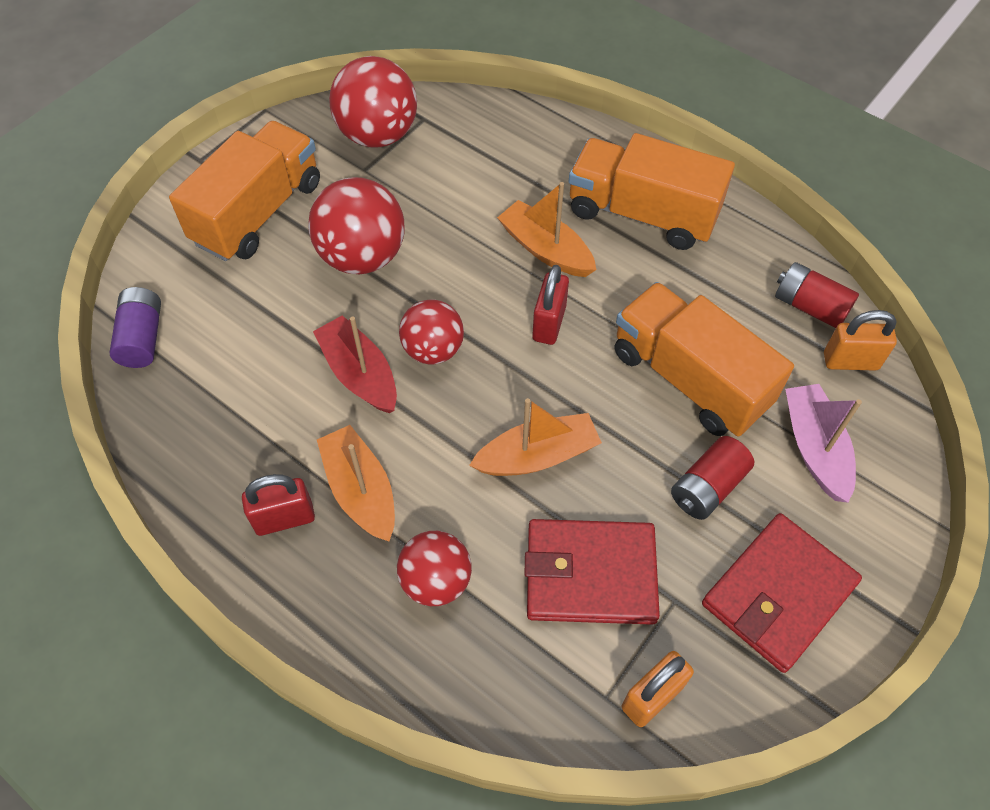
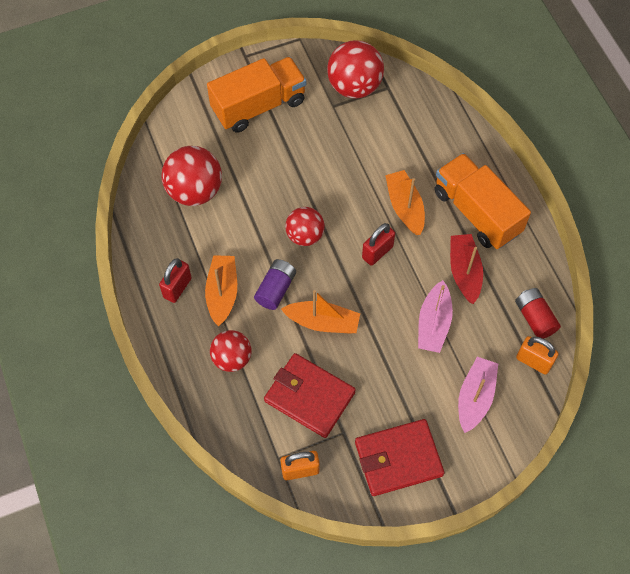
camera: 30 degrees right, 5 degrees up
purple battery [109,287,161,368] -> purple battery moved to [254,259,296,310]
red padlock [242,474,315,536] -> red padlock turned 75 degrees counterclockwise [159,258,192,303]
red ball [308,177,405,274] -> red ball moved to [161,146,222,206]
red boat [313,315,397,413] -> red boat moved to [450,234,483,304]
orange truck [614,282,794,437] -> pink boat [418,280,453,353]
red battery [671,436,754,520] -> none

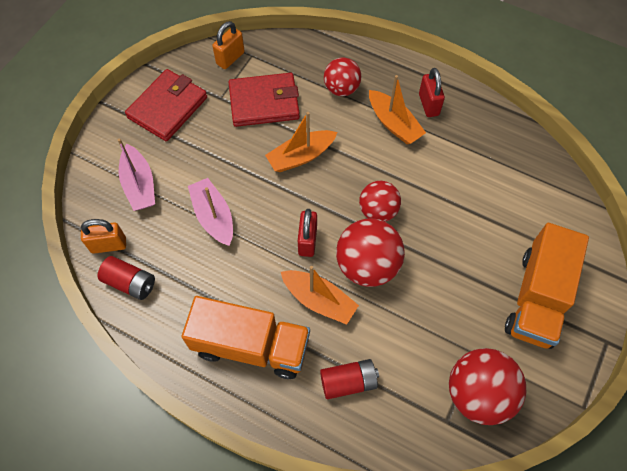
camera: 140 degrees right, 0 degrees up
red ball [161,146,222,206] -> red ball moved to [336,219,405,287]
purple battery [254,259,296,310] -> none
red boat [450,234,483,304] -> none
none -> red battery [320,359,379,399]

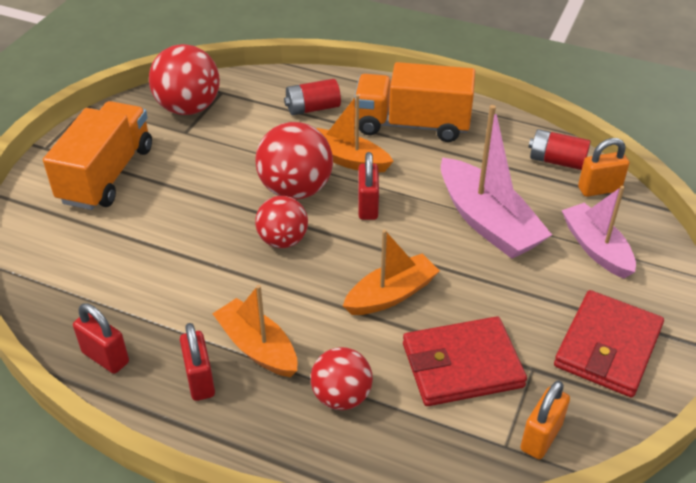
camera: 175 degrees right, 20 degrees down
pink boat [188,178,233,246] -> pink boat [441,105,552,259], size x1.50
none -> red padlock [73,303,129,374]

